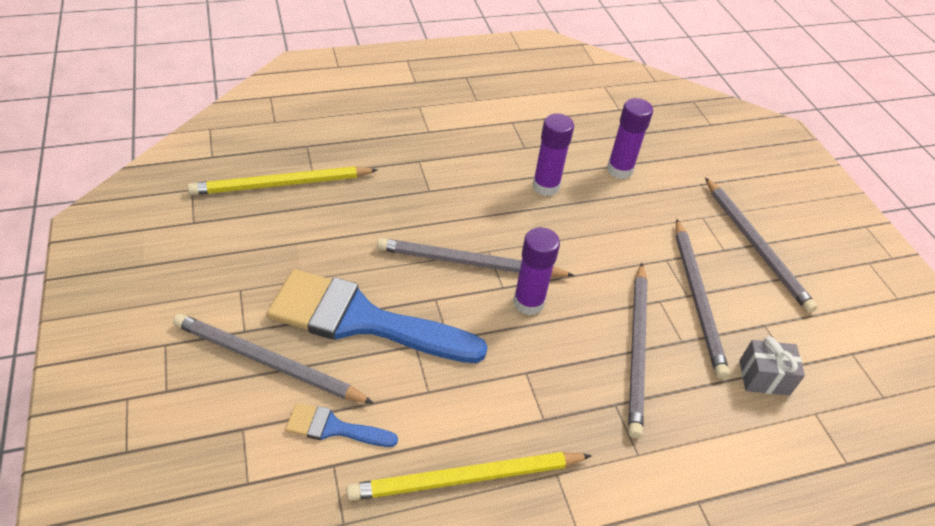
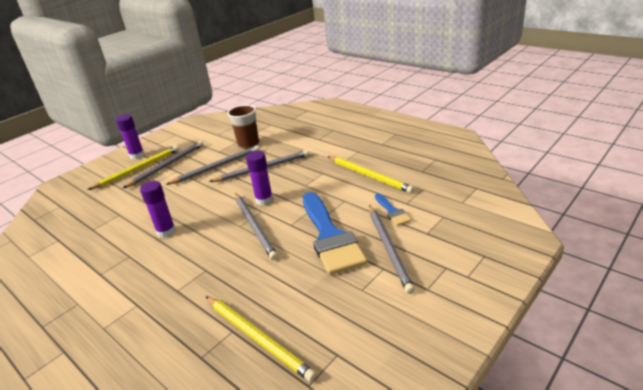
camera: 115 degrees left, 15 degrees down
purple glue stick [607,98,653,179] -> purple glue stick moved to [116,114,145,160]
grey gift [739,336,805,396] -> brown cup [227,105,259,149]
none -> yellow pencil [88,146,179,190]

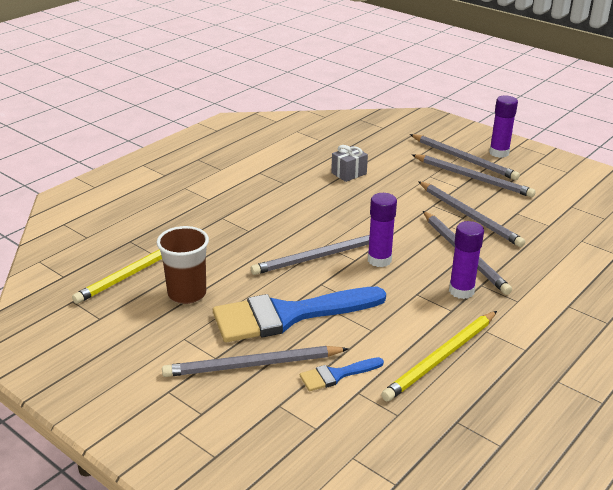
camera: 85 degrees right, 0 degrees up
yellow pencil [88,146,179,190] -> grey pencil [410,134,520,180]
purple glue stick [140,181,176,238] -> purple glue stick moved to [449,221,484,299]
brown cup [227,105,259,149] -> brown cup moved to [156,226,209,304]
none -> grey gift [331,145,368,182]

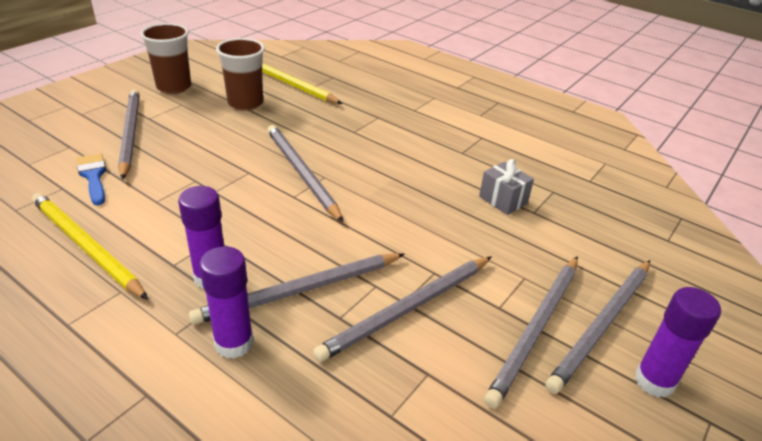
camera: 85 degrees right, 5 degrees up
blue brush [213,287,386,343] -> none
purple glue stick [368,193,397,267] -> purple glue stick moved to [199,246,254,359]
none -> brown cup [140,23,191,94]

